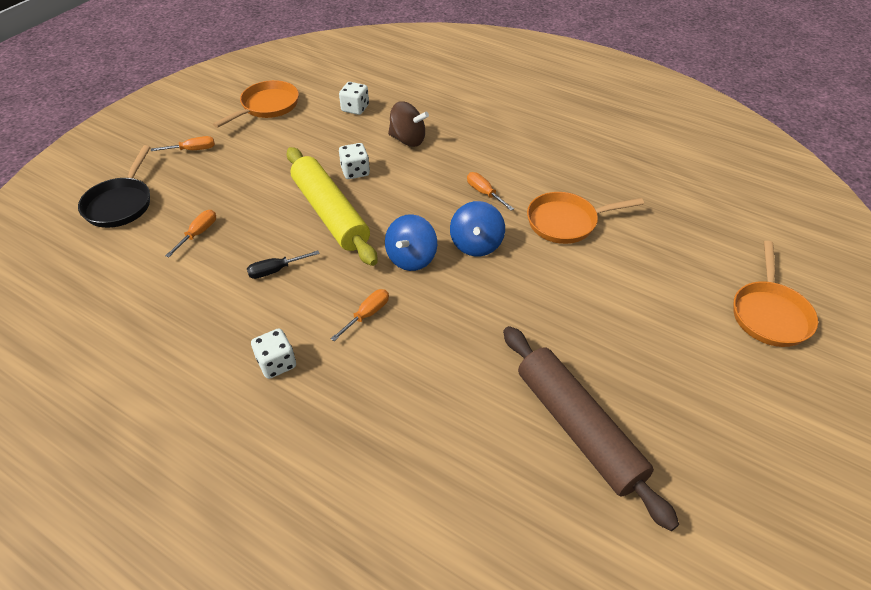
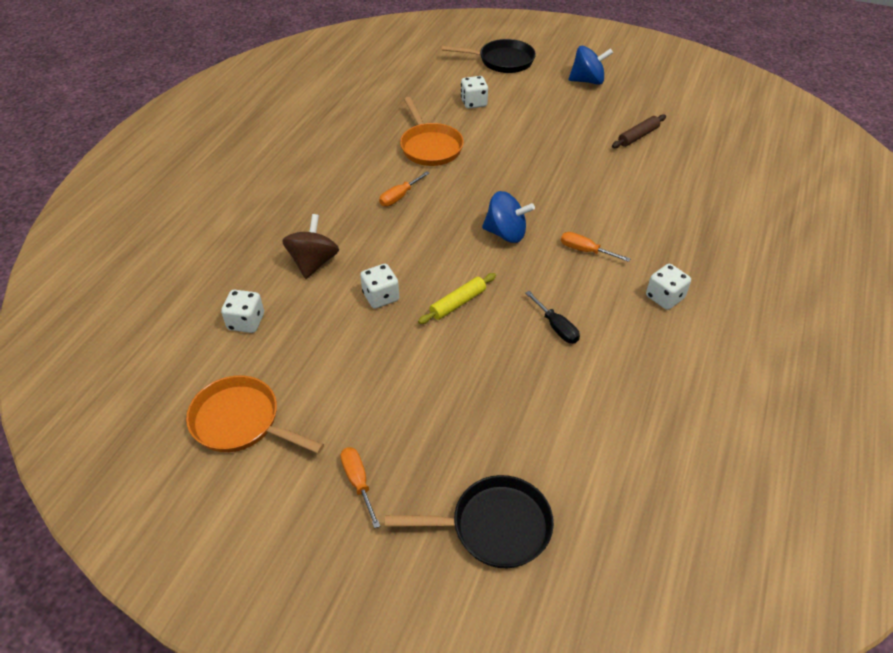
camera: 100 degrees left, 0 degrees up
orange screwdriver [165,210,216,257] -> none
yellow rolling pin [287,147,378,266] -> yellow rolling pin [418,273,496,324], size x0.46
blue spinning top [450,201,505,257] -> blue spinning top moved to [569,45,613,85]
brown rolling pin [503,326,679,531] -> brown rolling pin [612,114,666,148], size x0.46
orange pan [734,241,818,347] -> black pan [442,39,536,73]
none -> white dice [461,76,488,109]

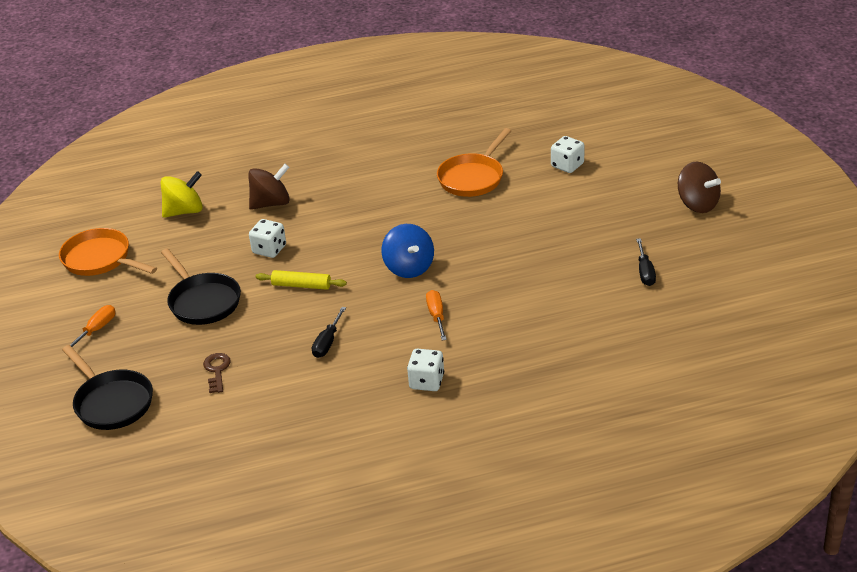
camera: 55 degrees right, 10 degrees down
orange pan [186,375,324,454] -> orange pan turned 45 degrees counterclockwise [59,228,157,276]
white dice [221,290,264,333] -> yellow spinning top [161,171,203,218]
orange screwdriver [379,171,430,206] -> none
black pan [442,39,536,73] -> black pan moved to [161,248,241,325]
blue spinning top [569,45,613,85] -> brown spinning top [678,161,721,213]
brown rolling pin [612,114,666,148] -> black screwdriver [636,238,656,286]
none -> brown key [203,353,231,393]

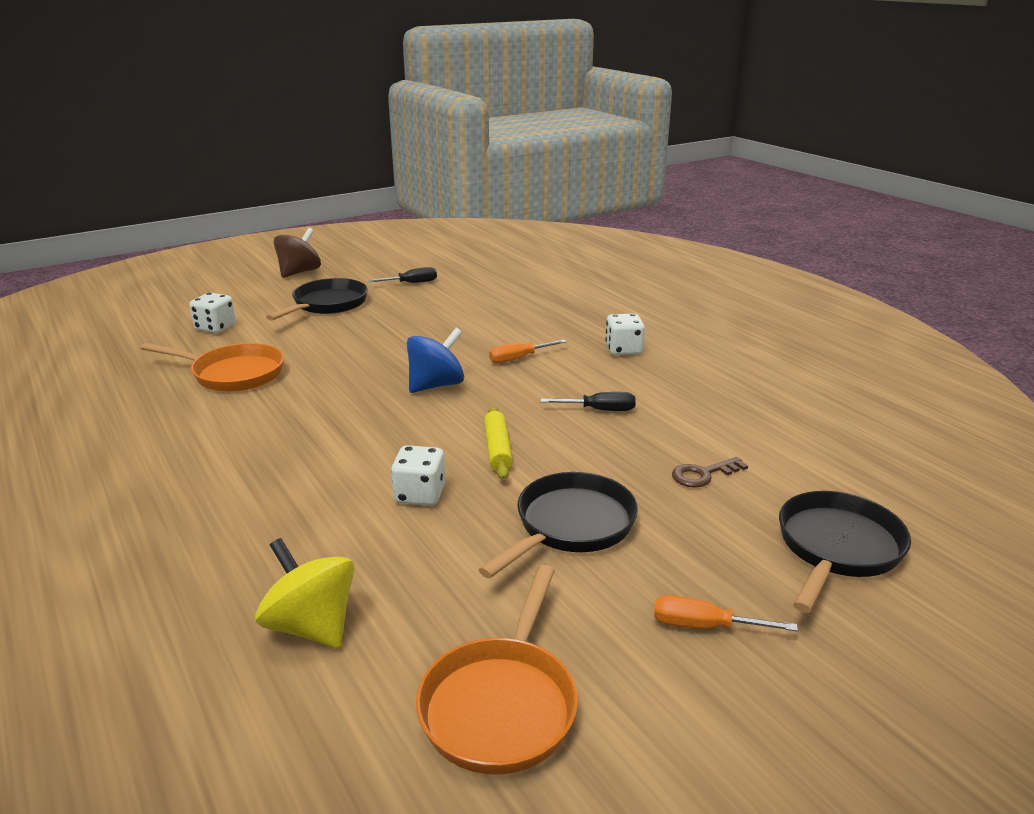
camera: 110 degrees left, 10 degrees down
brown spinning top [248,164,290,210] -> none
none -> black pan [266,278,368,321]

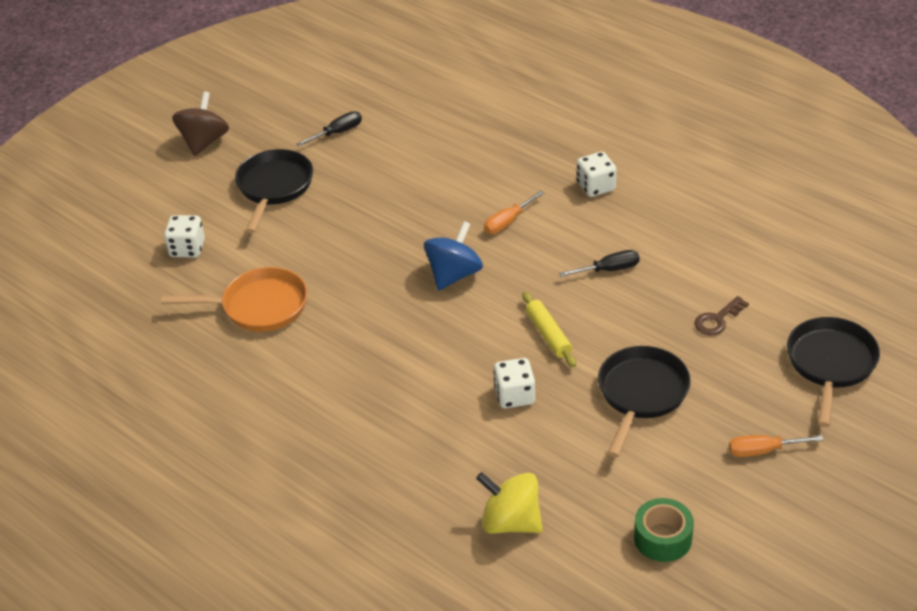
camera: 15 degrees left, 15 degrees up
orange pan [416,565,578,775] -> green tape [634,498,694,562]

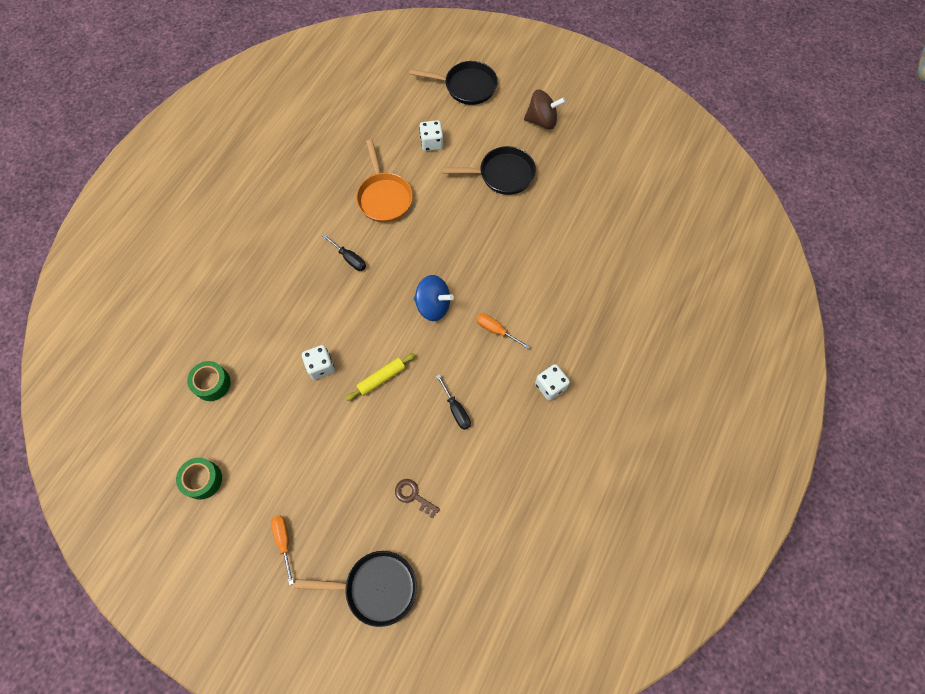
camera: 75 degrees right, 25 degrees up
black screwdriver [297,111,362,146] -> black screwdriver moved to [322,234,366,271]
yellow spinning top [476,472,543,534] -> green tape [187,361,231,401]
black pan [598,346,691,457] -> black pan moved to [410,61,498,105]

